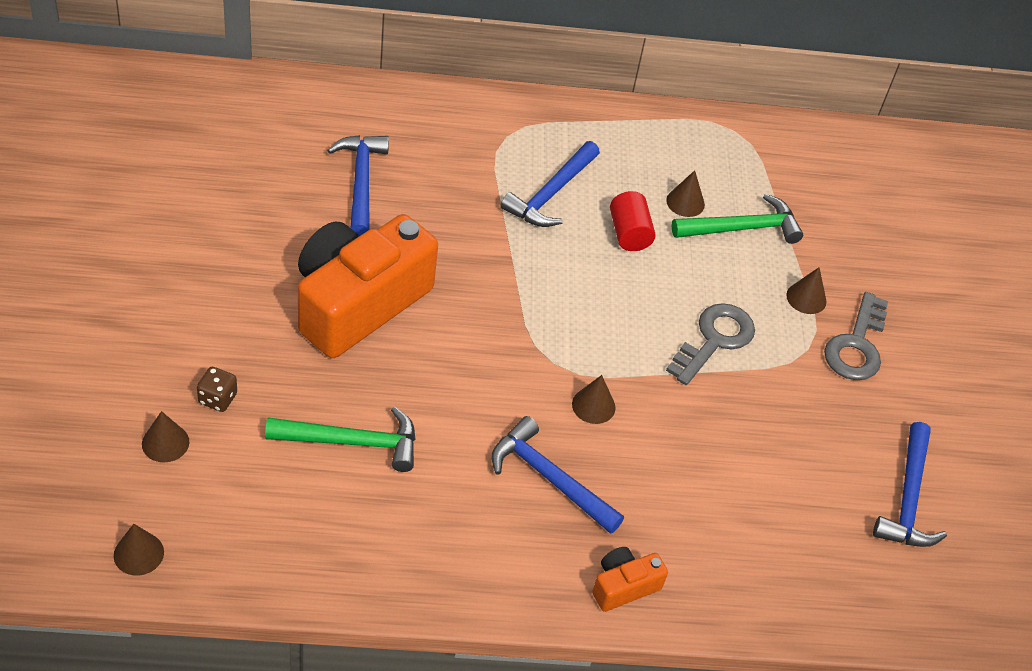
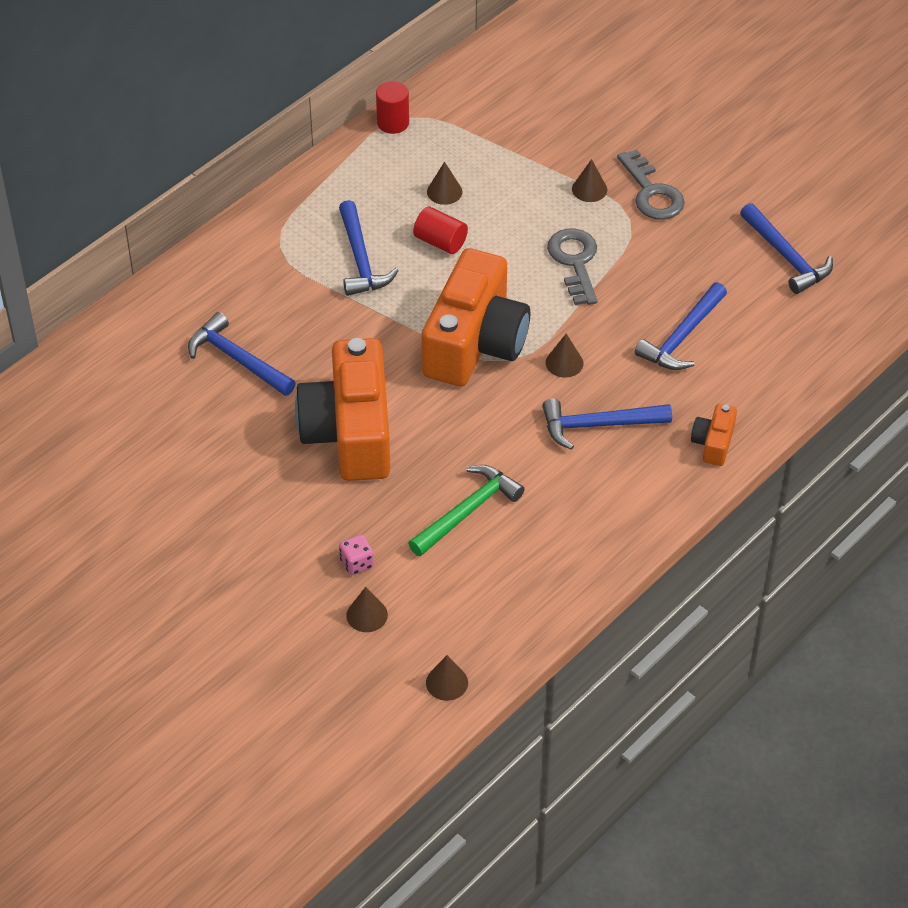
camera: 40 degrees left, 0 degrees up
brown dice [197,367,237,412] -> pink dice [339,534,374,575]
green hammer [672,194,803,244] -> none
none -> red cylinder [376,81,409,134]
none -> orange camera [421,248,530,386]
none -> blue hammer [634,282,727,370]

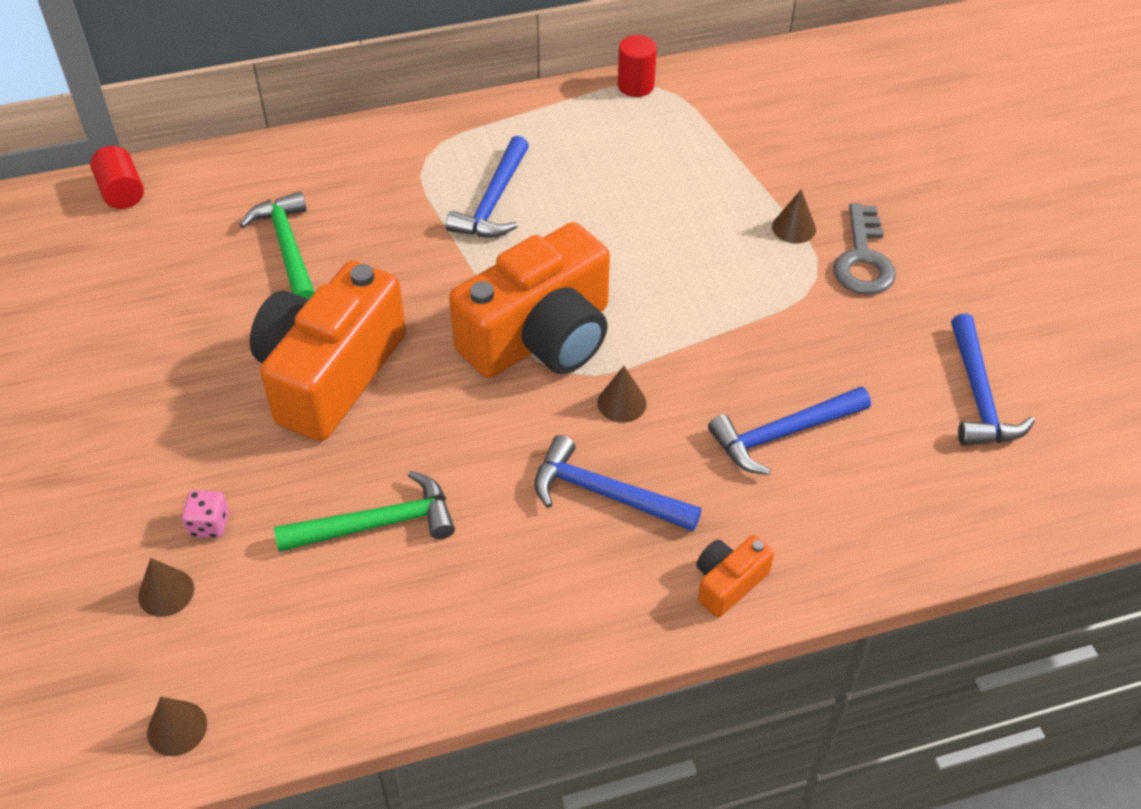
camera: 30 degrees right, 0 degrees up
blue hammer [188,312,296,396] -> green hammer [240,191,315,299]
red cylinder [413,207,468,254] -> red cylinder moved to [90,146,144,209]
brown cone [427,162,463,205] -> none
grey key [547,228,598,305] -> none

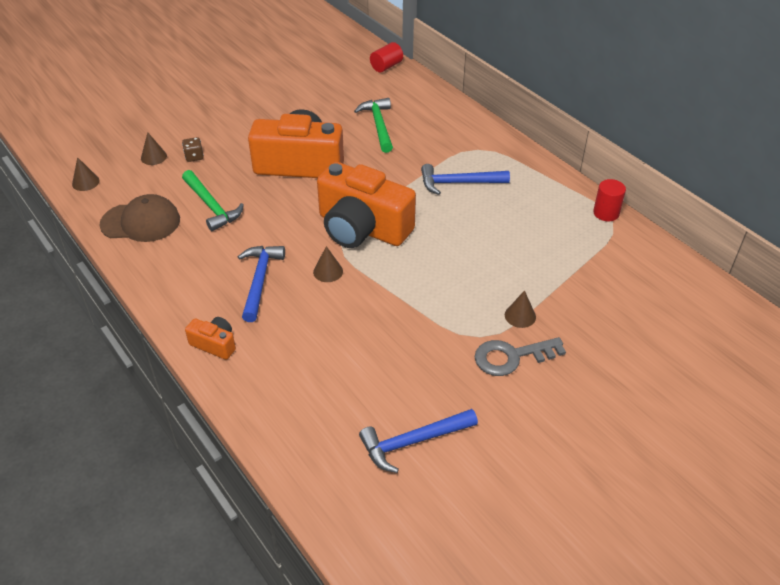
camera: 70 degrees right, 5 degrees down
pink dice [182,490,229,538] -> brown dice [182,137,204,162]
green hammer [240,191,315,299] -> green hammer turned 60 degrees counterclockwise [354,98,393,153]
blue hammer [708,387,871,475] -> none
none -> brown cap [99,194,180,242]

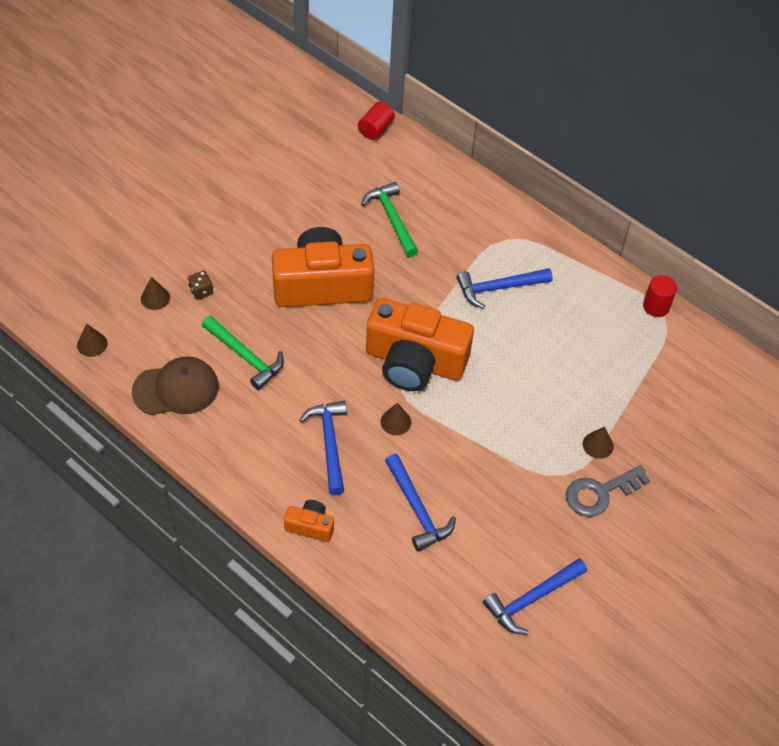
camera: 15 degrees left, 10 degrees up
none -> blue hammer [385,454,456,552]

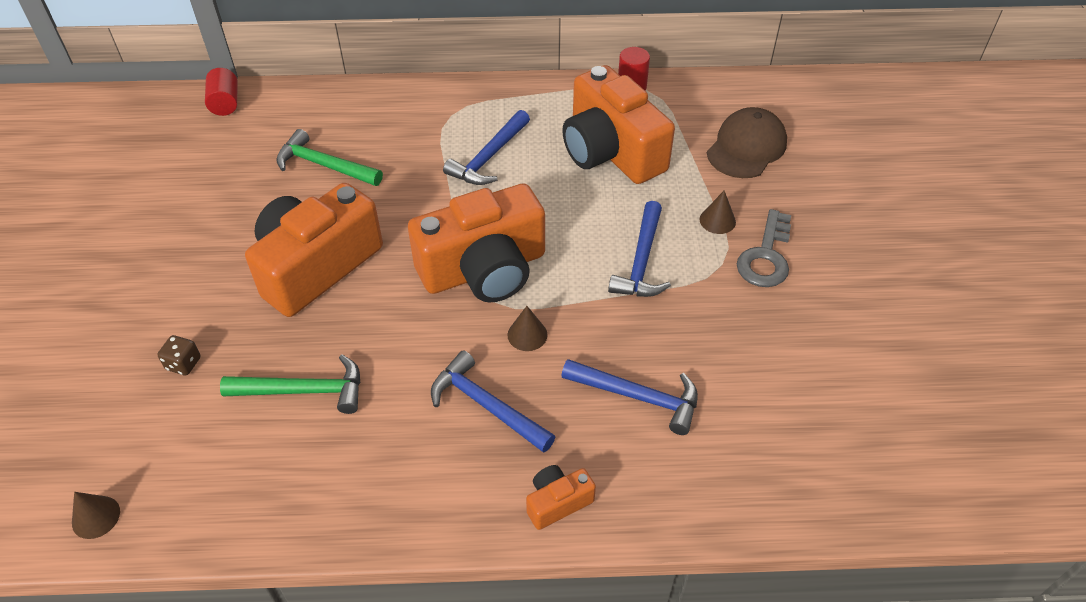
camera: 40 degrees left, 5 degrees down
brown cap [132,356,219,415] -> brown cap moved to [707,107,787,178]
brown cone [141,277,170,310] -> none
blue hammer [483,558,587,634] -> blue hammer moved to [608,201,671,297]
none -> orange camera [562,65,675,184]

